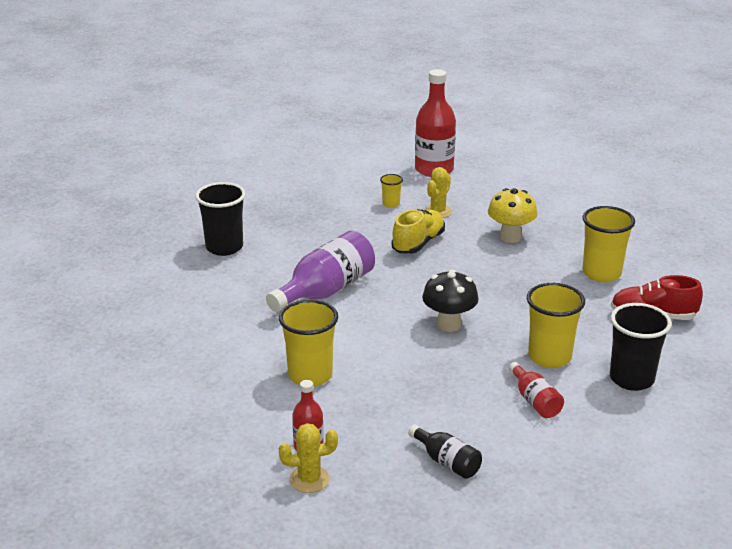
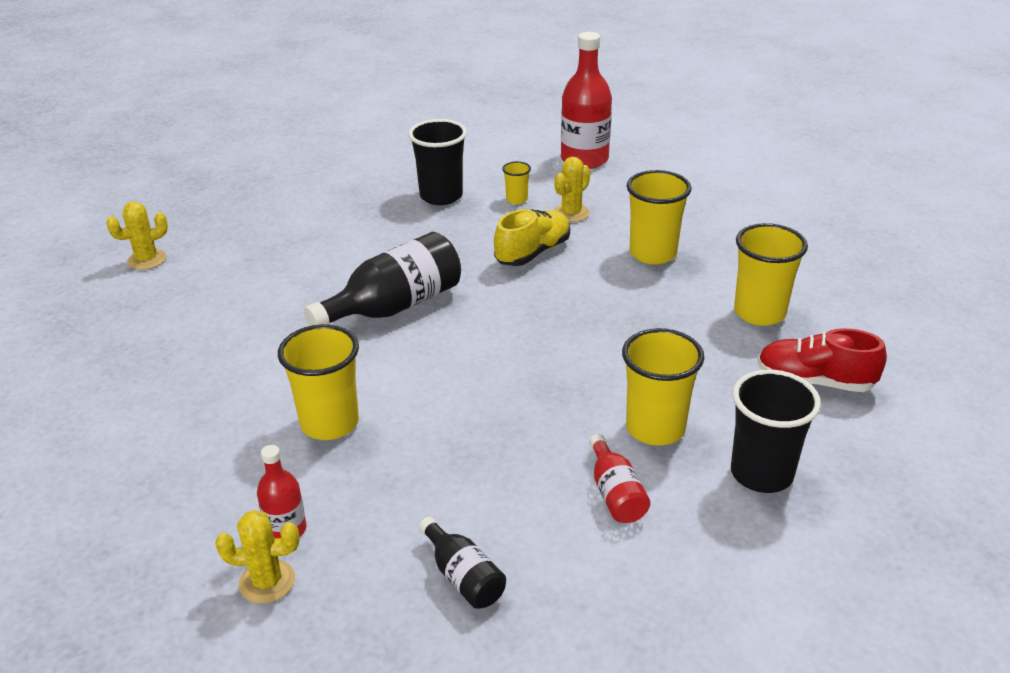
camera: 10 degrees right, 5 degrees up
black cup [195,182,246,256] -> black cup moved to [408,119,467,205]
purple bottle [266,231,375,312] -> black bottle [304,232,461,326]
black mushroom [422,269,479,332] -> none
yellow mushroom [488,188,538,243] -> yellow cup [627,170,692,265]
none -> yellow cactus [106,201,168,270]

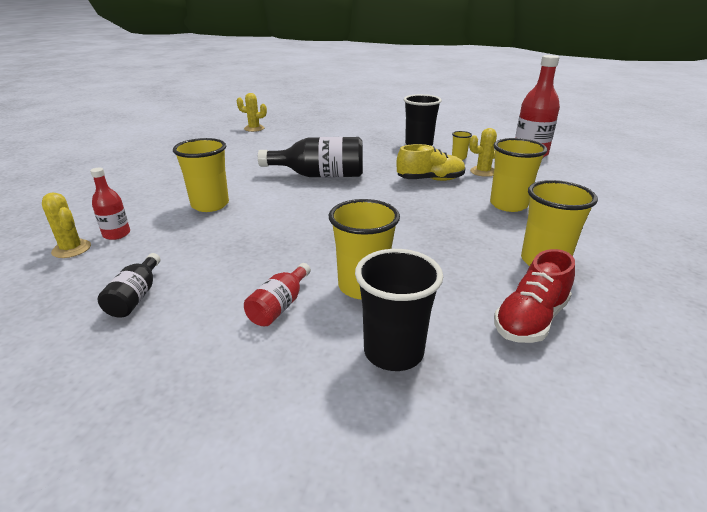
camera: 40 degrees right, 5 degrees down
red shoe [757,328,887,392] -> red shoe turned 105 degrees counterclockwise [494,249,575,343]

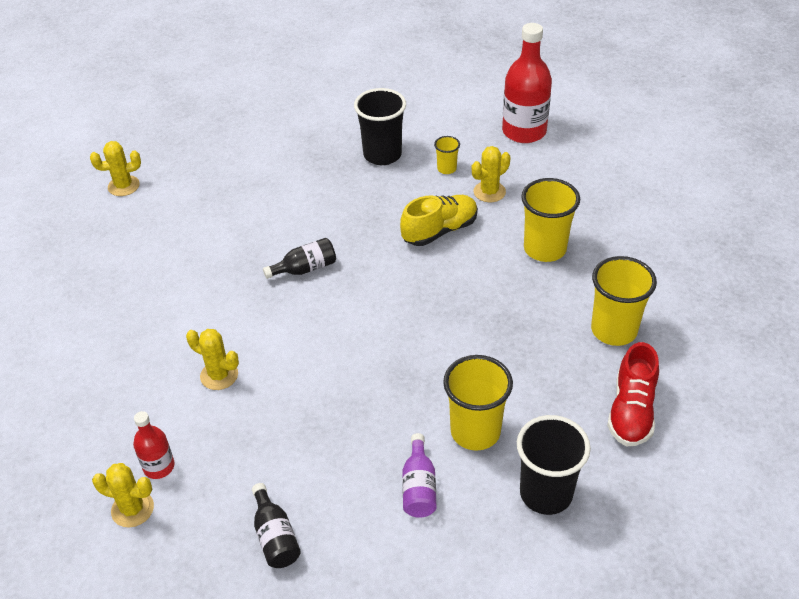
camera: 25 degrees left, 15 degrees up
yellow cup [173,138,229,212] -> yellow cactus [186,329,239,390]
red bottle [244,263,311,327] -> purple bottle [402,433,437,518]
black bottle [258,137,363,178] -> black bottle [263,238,336,279], size x0.53

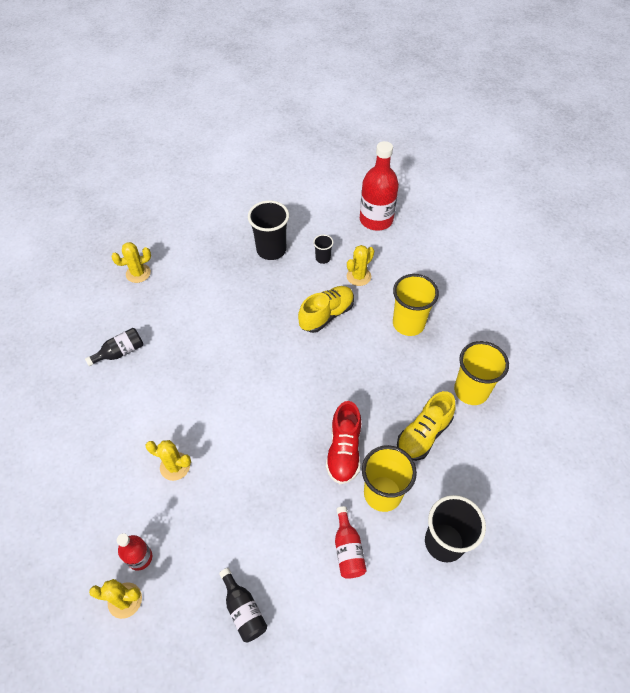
camera: 10 degrees left, 10 degrees up
yellow cactus [90,141,141,196] -> yellow cactus moved to [111,242,151,283]
black bottle [263,238,336,279] -> black bottle moved to [85,328,143,366]
purple bottle [402,433,437,518] -> red bottle [335,506,367,579]
yellow cup [434,136,460,174] -> black cup [313,235,334,264]
red shoe [607,342,659,446] -> red shoe moved to [326,401,361,484]
none -> yellow shoe [397,391,456,461]

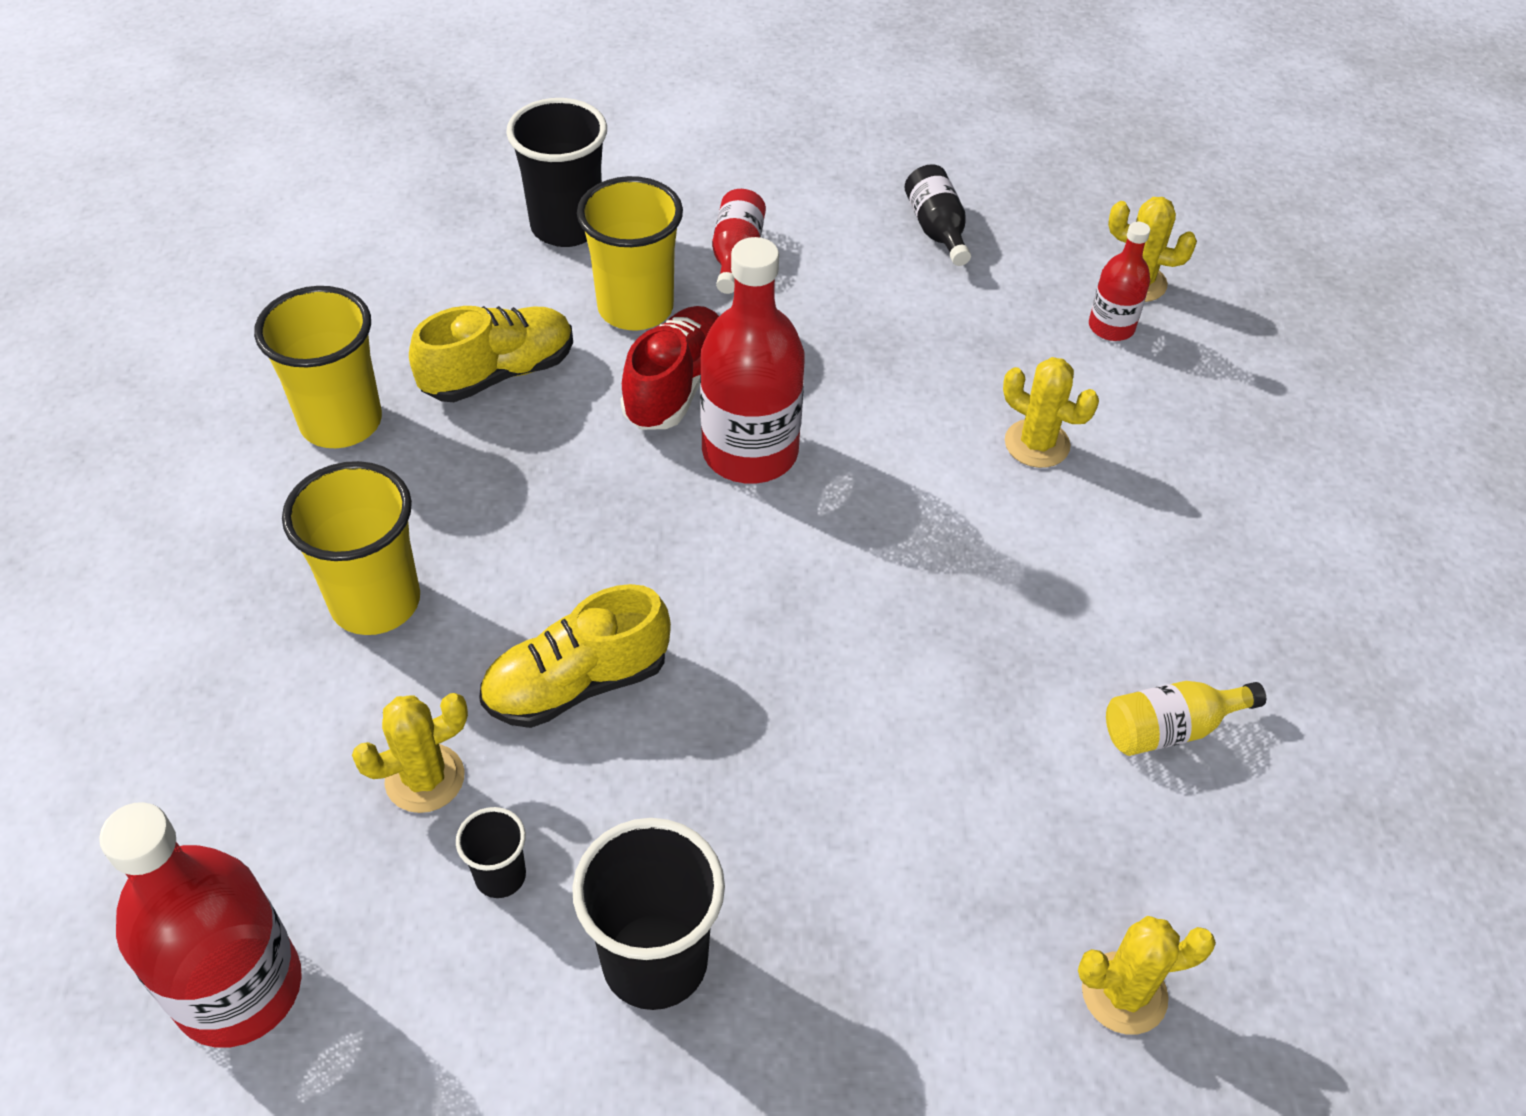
camera: 165 degrees left, 5 degrees down
black bottle [85,328,143,366] -> yellow bottle [1106,681,1266,756]
none -> red bottle [700,237,805,484]

